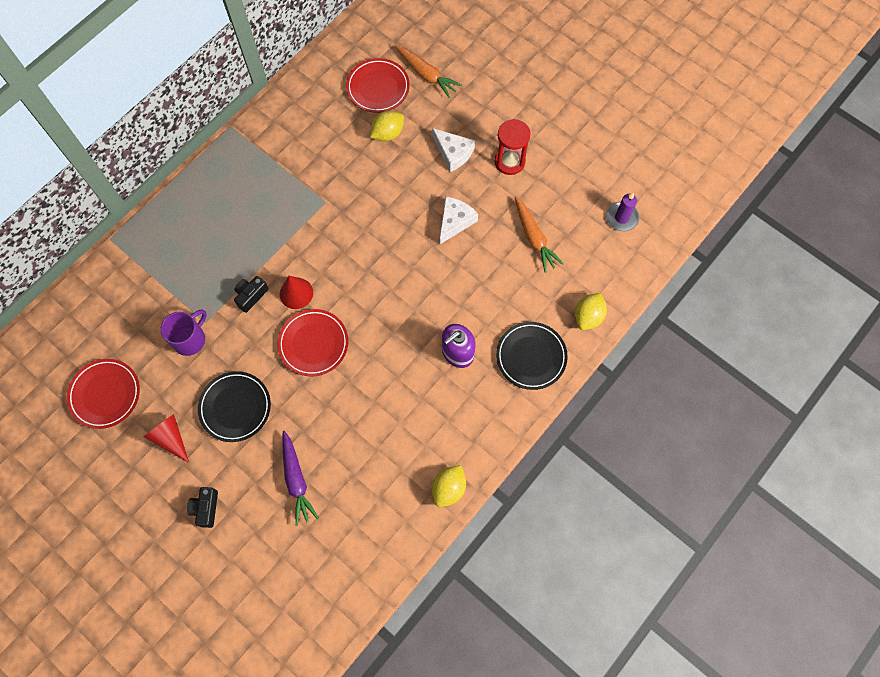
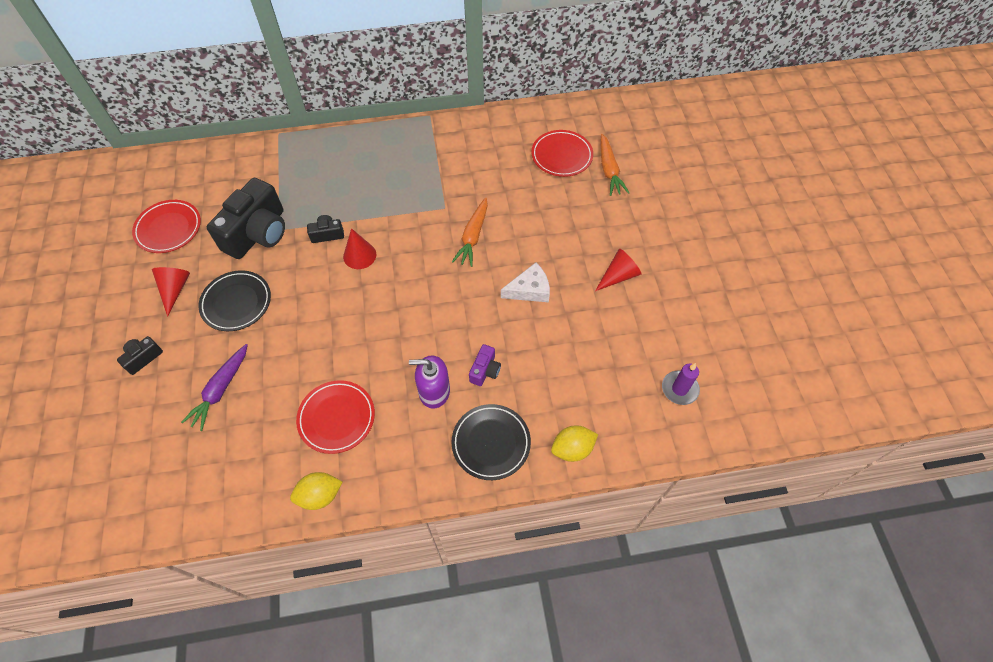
camera: 40 degrees right, 10 degrees down
purple mug [161,309,207,356] -> black camera [207,178,285,259]
red plate [277,309,348,376] -> red plate moved to [296,380,375,454]
yellow lemon [370,111,404,141] -> none
white cheese [432,128,475,172] -> none
red hourglass [495,119,531,175] -> red cone [595,249,641,291]
orange carrot [515,196,564,272] -> orange carrot moved to [452,198,488,267]
none -> purple camera [469,344,501,386]

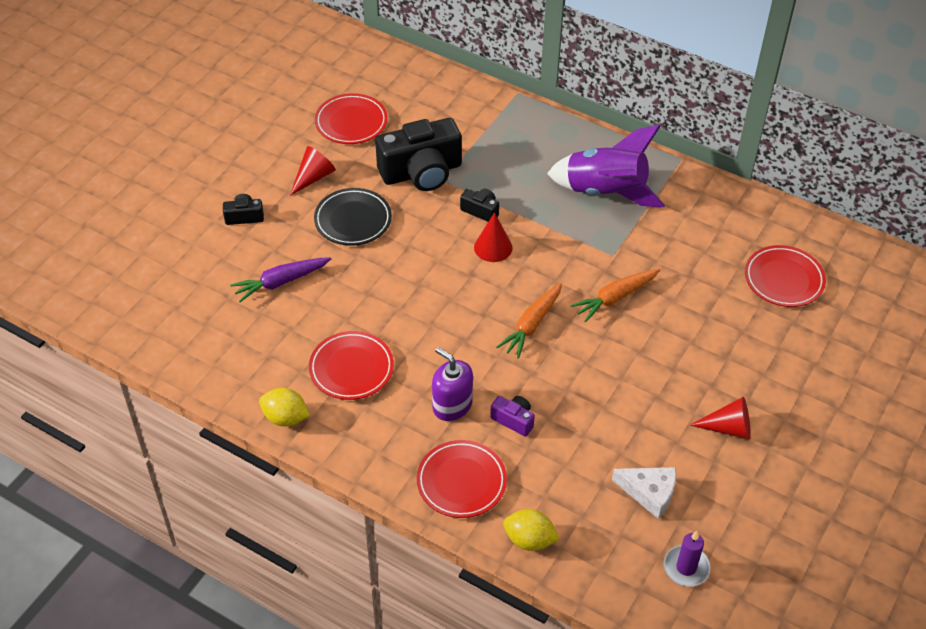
camera: 40 degrees right, 10 degrees down
black plate [451,404,531,480] -> red plate [417,440,507,518]
purple camera [469,344,501,386] -> purple camera turned 120 degrees counterclockwise [490,396,535,437]
white cheese [501,263,550,302] -> white cheese moved to [612,467,676,519]
orange carrot [600,134,629,196] -> orange carrot moved to [496,283,562,359]
none -> purple rocket [547,125,665,208]

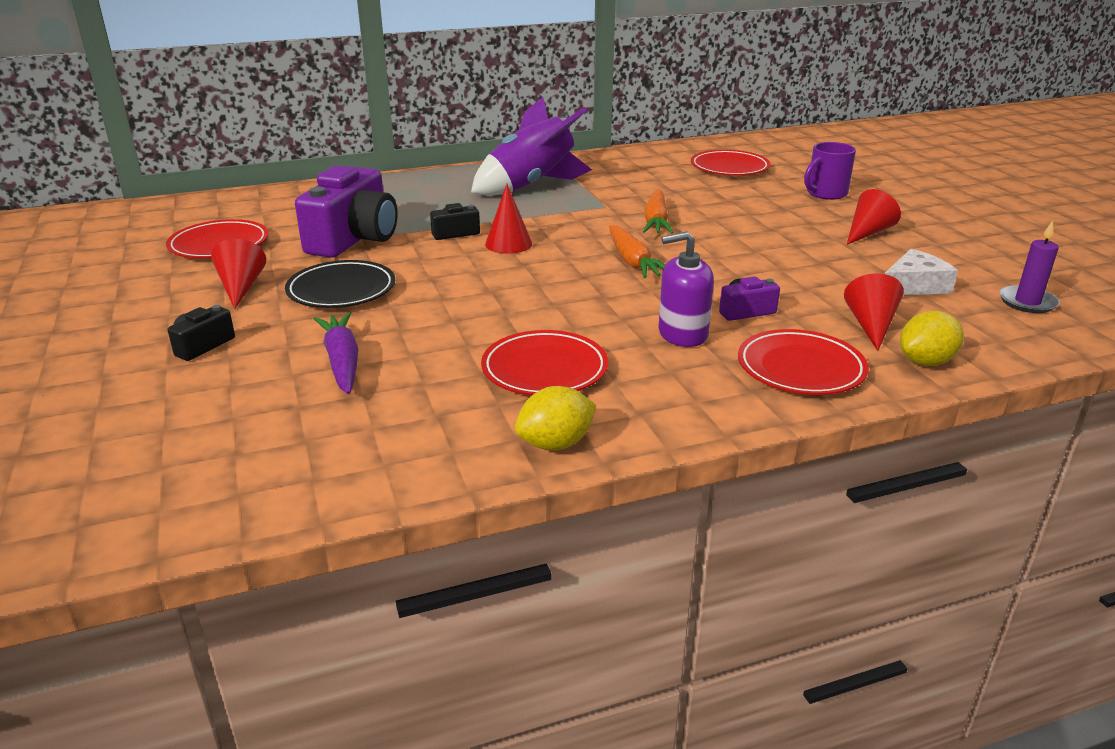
camera: 50 degrees left, 20 degrees down
purple carrot [230,257,331,302] -> purple carrot turned 150 degrees clockwise [314,312,358,394]
black camera [375,118,462,191] -> purple camera [295,166,398,258]
none -> purple mug [804,142,856,200]
none -> red cone [844,273,904,351]

